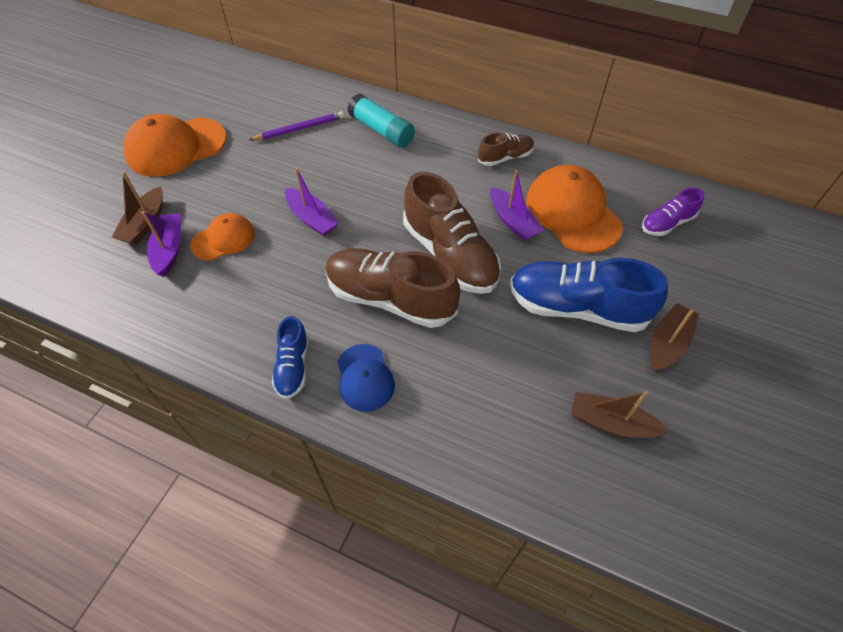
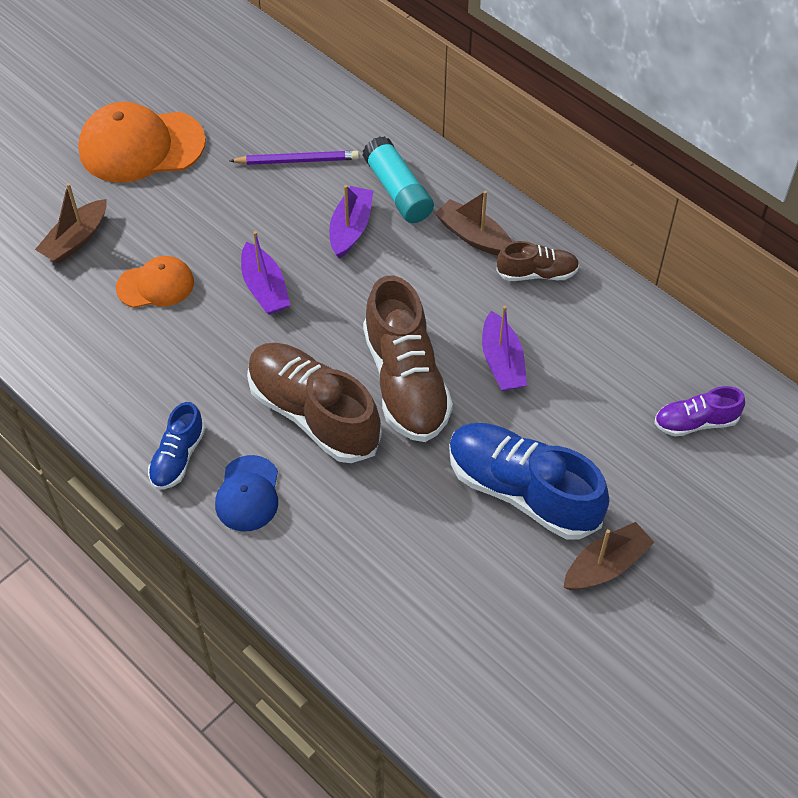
camera: 20 degrees right, 0 degrees up
purple boat [141,211,181,277] -> purple boat moved to [329,185,373,259]
orange cap [526,165,623,253] -> none
brown boat [571,391,669,438] -> brown boat moved to [435,191,512,256]

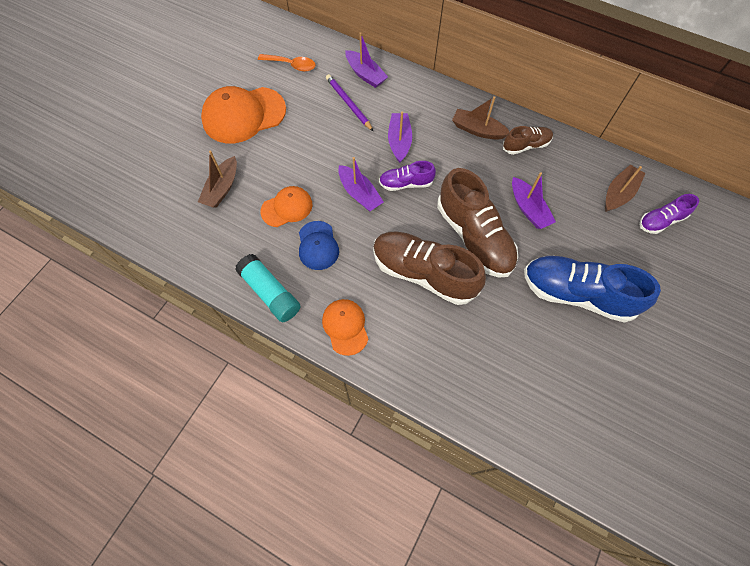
camera: 15 degrees left, 10 degrees up
blue shoe [148,402,205,490] -> orange cap [322,299,368,356]
blue cap [215,455,278,532] -> blue cap moved to [299,221,339,270]
purple pencil [229,151,359,165] -> purple pencil turned 105 degrees counterclockwise [326,74,373,131]
turquoise glue stick [362,136,434,223] -> turquoise glue stick moved to [235,254,301,322]
brown boat [564,522,655,590] -> brown boat moved to [605,165,646,212]
none -> orange spoon [258,54,316,72]
none -> purple boat [345,32,388,88]
none -> purple shoe [379,161,436,191]

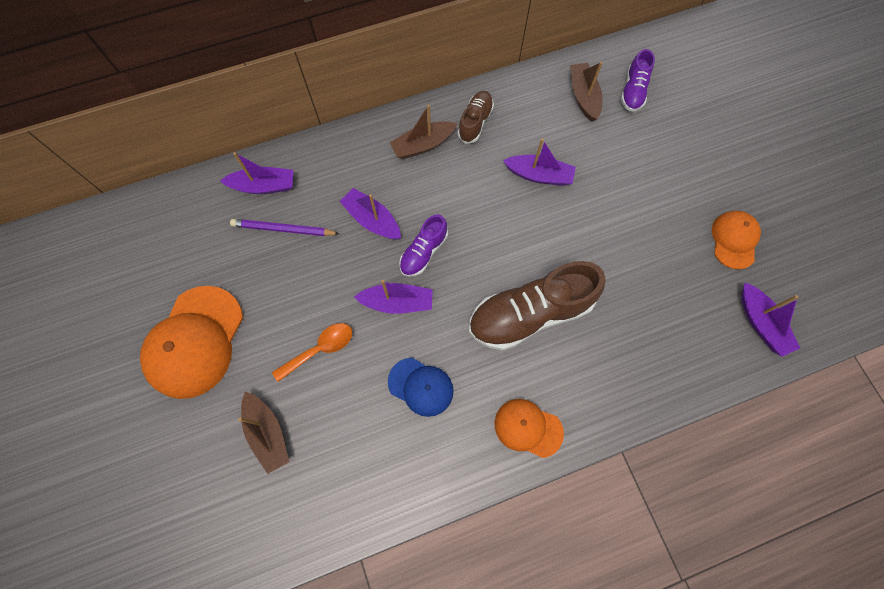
camera: 50 degrees left, 5 degrees up
turquoise glue stick [235,254,301,322] -> none
orange spoon [258,54,316,72] -> orange spoon moved to [272,323,352,382]
orange cap [260,186,312,227] -> orange cap moved to [712,211,761,269]
brown shoe [437,168,518,278] -> none
blue shoe [524,256,661,323] -> none
none -> purple boat [741,283,800,357]

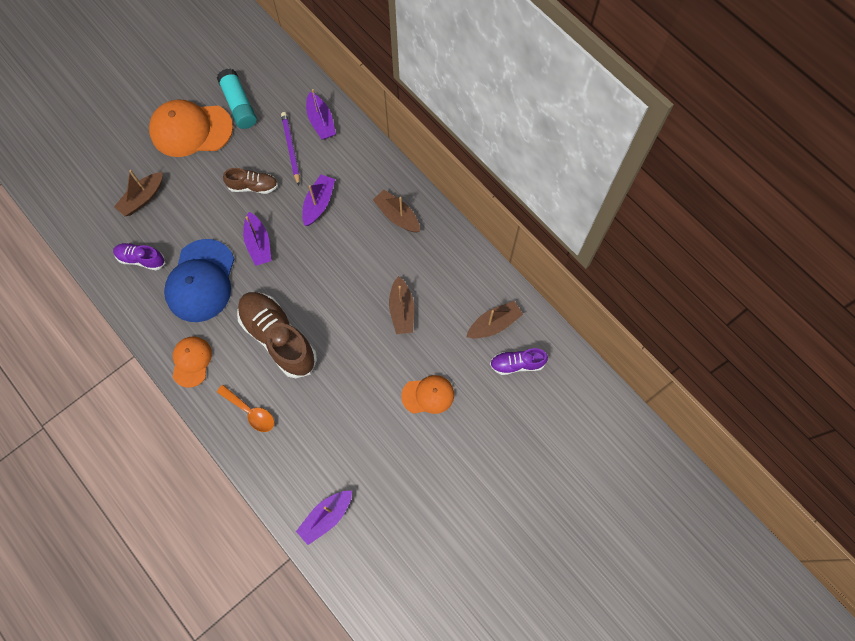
camera: 70 degrees right, 0 degrees up
orange spoon [272,323,352,382] -> orange spoon moved to [217,385,274,432]
blue cap [388,358,454,417] -> blue cap [164,239,234,322], size x1.75
purple shoe [399,214,448,277] -> purple shoe moved to [113,243,165,270]
brown shoe [458,91,494,144] -> brown shoe moved to [223,168,278,194]
purple boat [503,139,576,186] -> brown boat [389,276,414,334]
orange cap [712,211,761,269] -> orange cap moved to [401,375,454,414]
none -> turquoise glue stick [217,68,257,129]

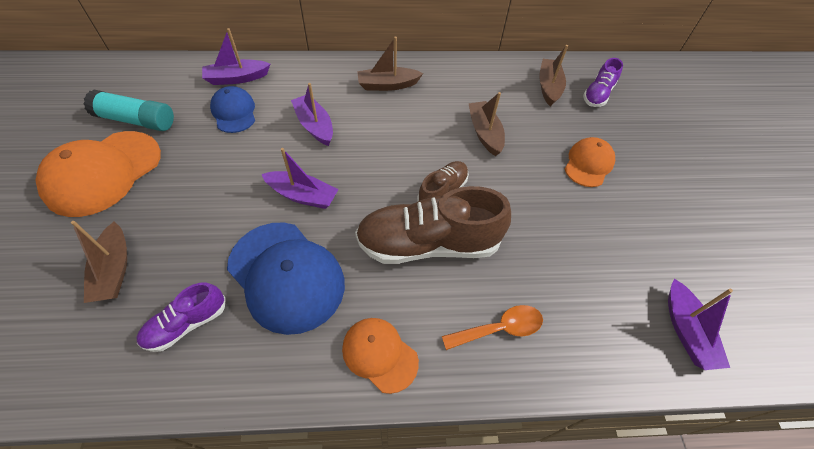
camera: 55 degrees left, 15 degrees down
brown shoe [223,168,278,194] -> brown shoe moved to [417,161,469,202]
purple pencil [281,112,300,186] -> blue cap [210,86,255,133]
purple boat [306,89,336,139] -> purple boat turned 150 degrees clockwise [202,28,270,85]
brown boat [389,276,414,334] -> brown boat turned 135 degrees counterclockwise [468,92,505,156]

